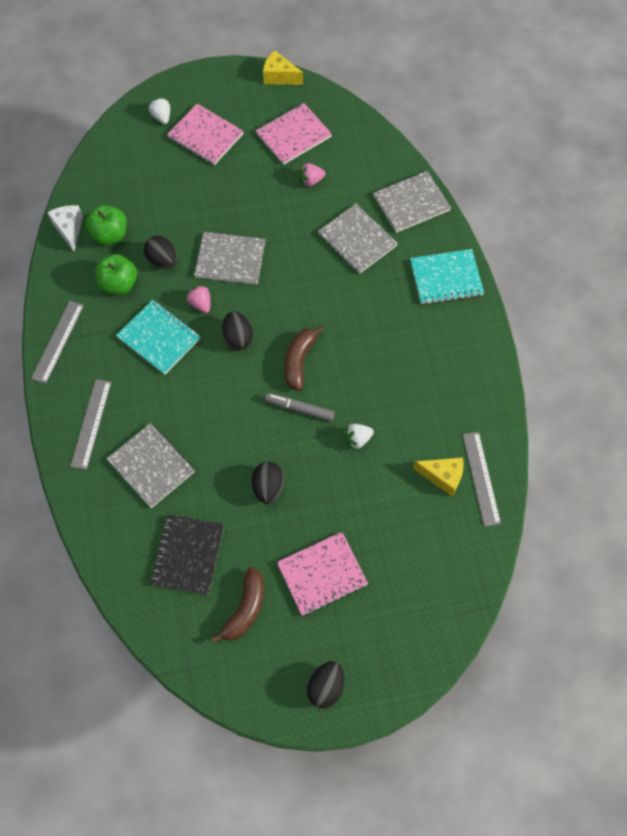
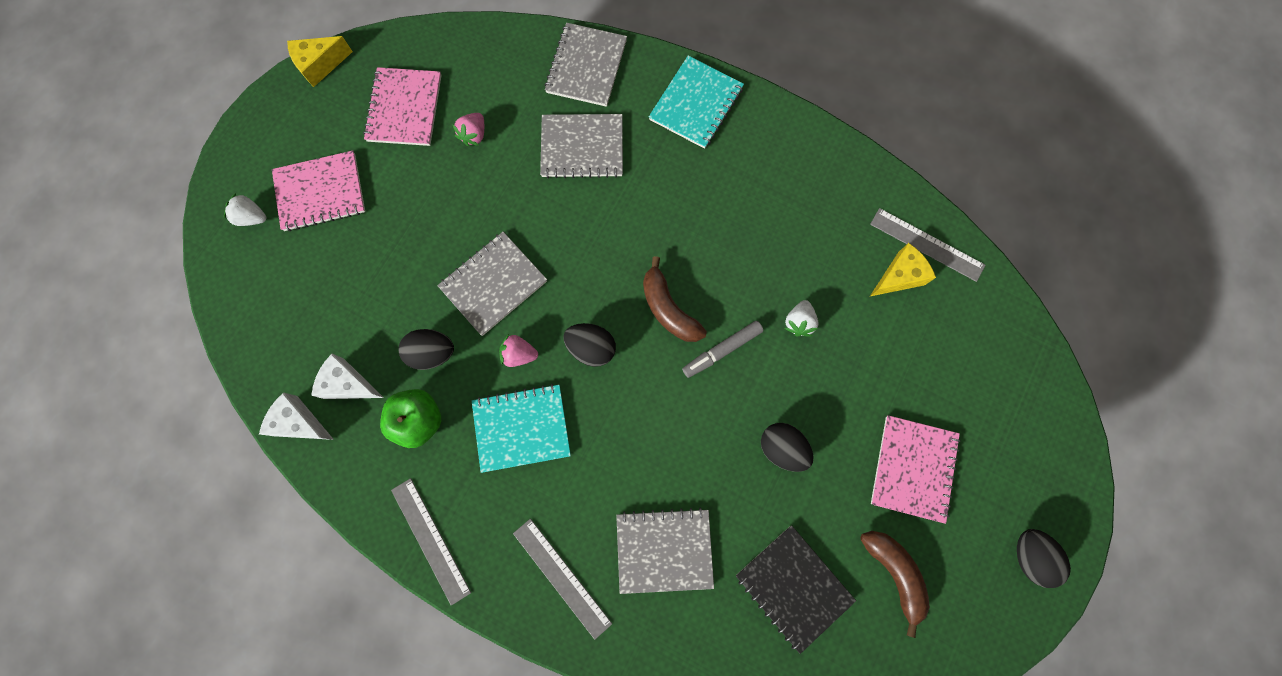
camera: 50 degrees left, 10 degrees up
green apple [86,205,127,245] -> white cheese [311,354,384,399]

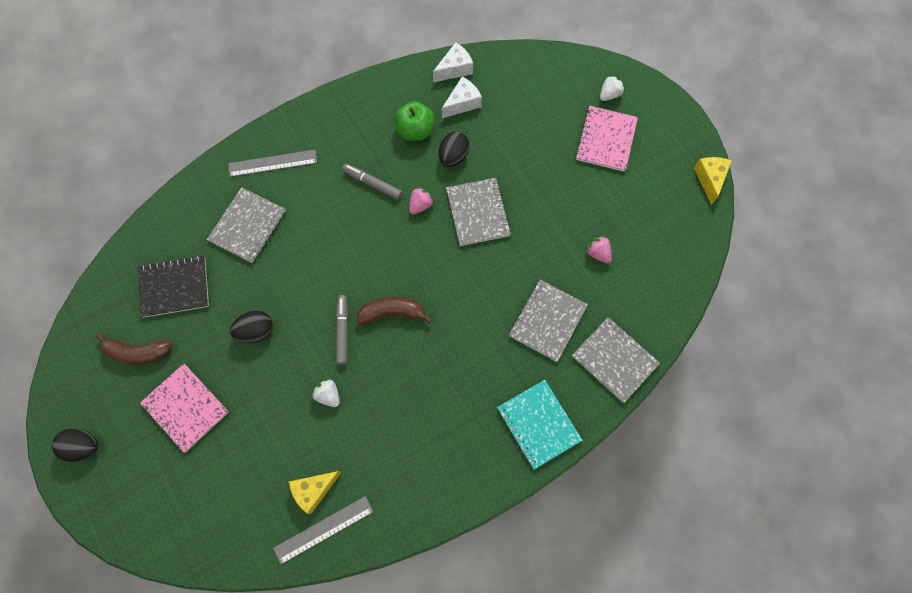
camera: 120 degrees right, 5 degrees down
pink notebook [363,67,442,146] -> none
grey ruler [391,478,471,606] -> none
turquoise notebook [472,384,571,473] -> grey marker [342,164,402,200]
black egg [563,323,616,367] -> none
yellow cheese [870,243,936,296] -> yellow cheese turned 60 degrees clockwise [289,471,342,514]

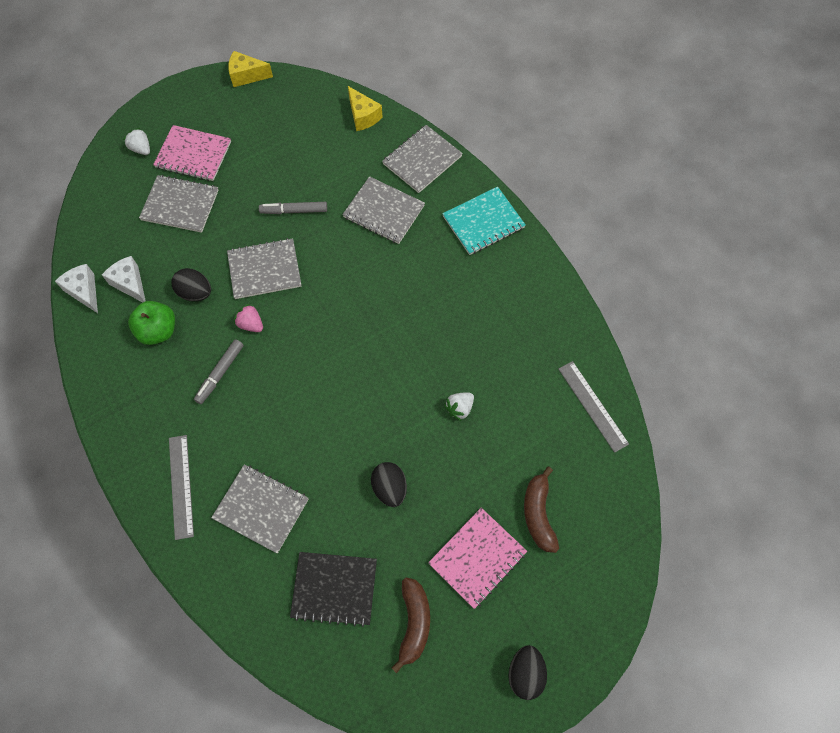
camera: 90 degrees left, 5 degrees down
black notebook [138,255,209,318] -> black notebook turned 75 degrees counterclockwise [290,552,377,627]
yellow cheese [289,471,342,514] -> yellow cheese moved to [348,86,383,131]
grey marker [336,295,348,365] -> grey marker moved to [259,202,327,214]
brown banana [356,296,433,325] -> brown banana moved to [524,466,559,553]
pink strawberry [585,235,612,263] -> none
none -> grey notebook [139,175,219,233]

